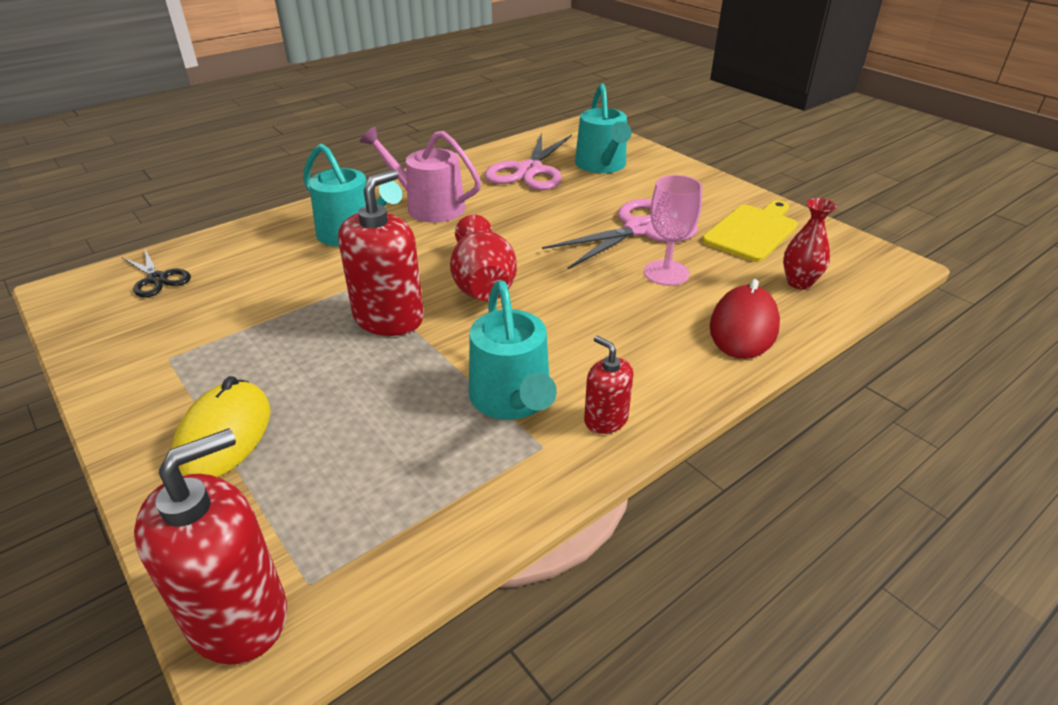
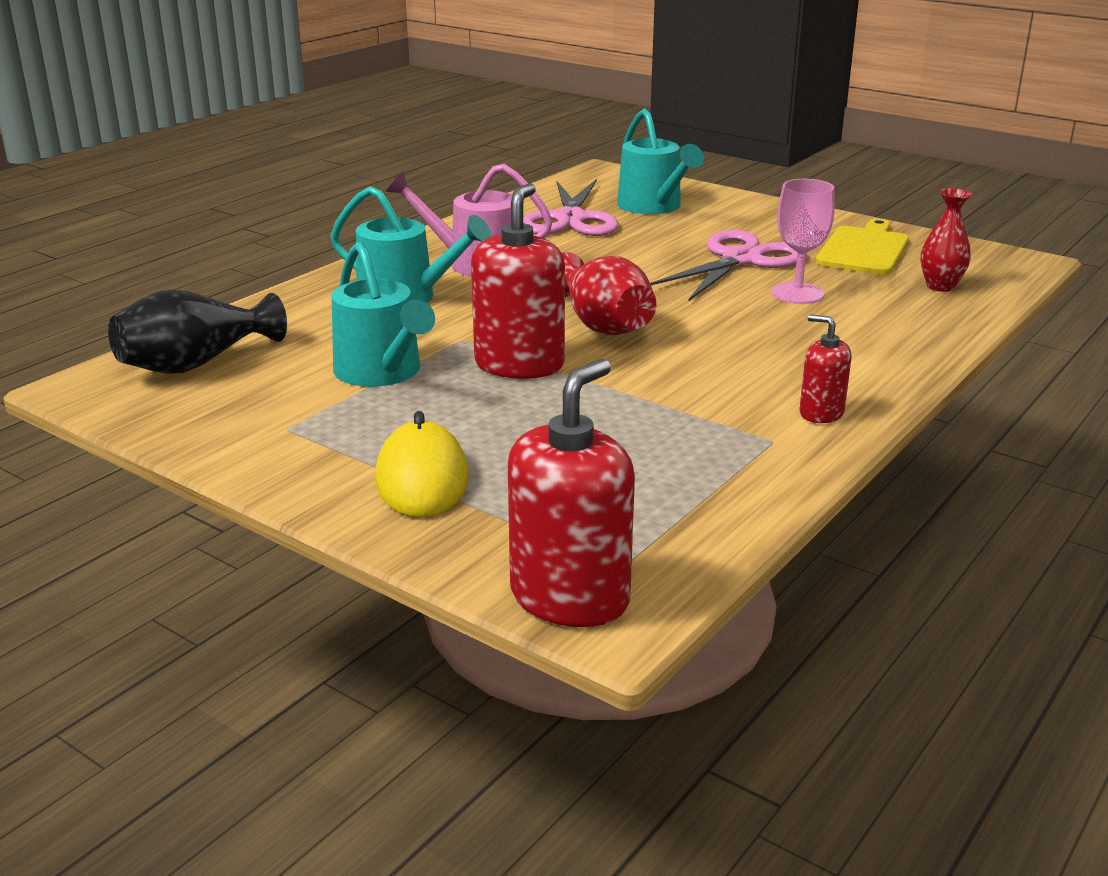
camera: 15 degrees left, 10 degrees down
black scissors [122,249,191,297] -> black vase [108,289,287,374]
turquoise watering can [469,280,557,420] -> turquoise watering can moved to [332,242,435,387]
red mouse [710,279,780,359] -> none

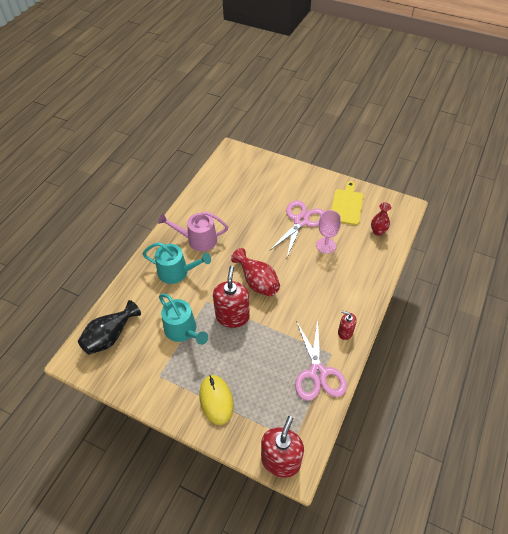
camera: 10 degrees left, 25 degrees up
pink scissors [523,179,618,236] -> pink scissors moved to [295,319,347,401]
turquoise watering can [617,108,704,214] -> none

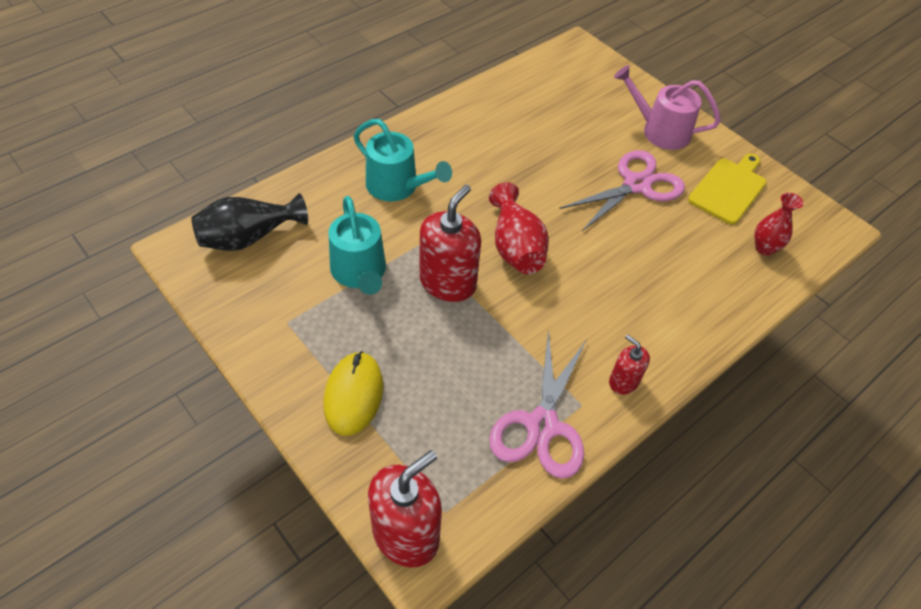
camera: 20 degrees right, 0 degrees up
pink watering can [158,212,228,251] -> pink watering can moved to [614,65,721,150]
pink goblet [316,210,341,254] -> none

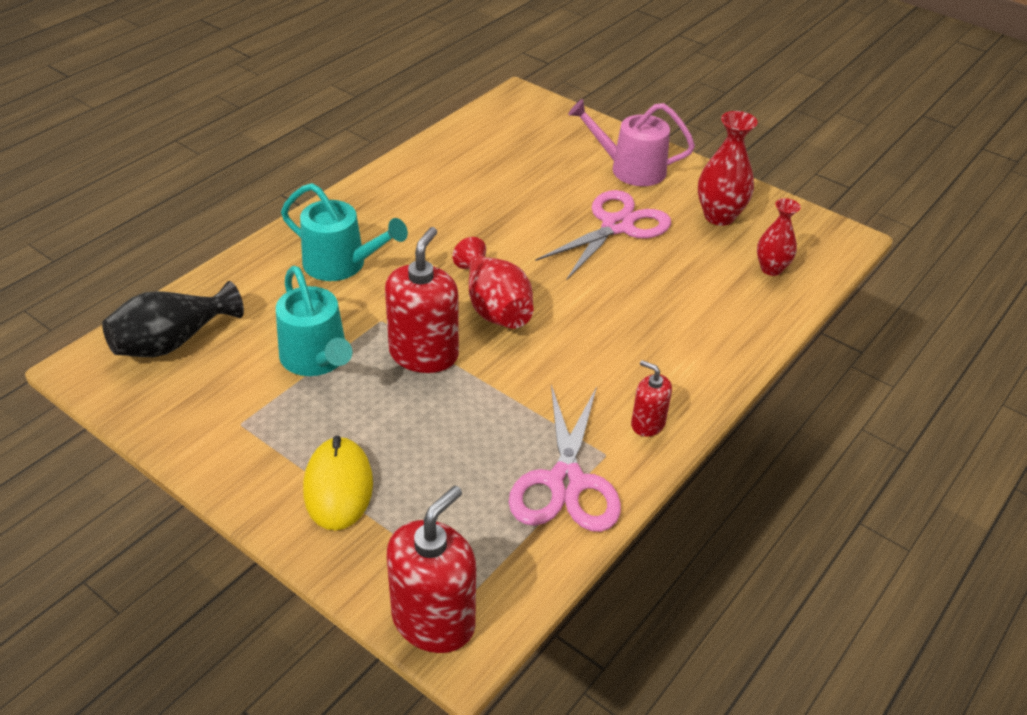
camera: 10 degrees left, 10 degrees down
yellow cutting board [688,154,766,225] -> red vase [698,111,758,226]

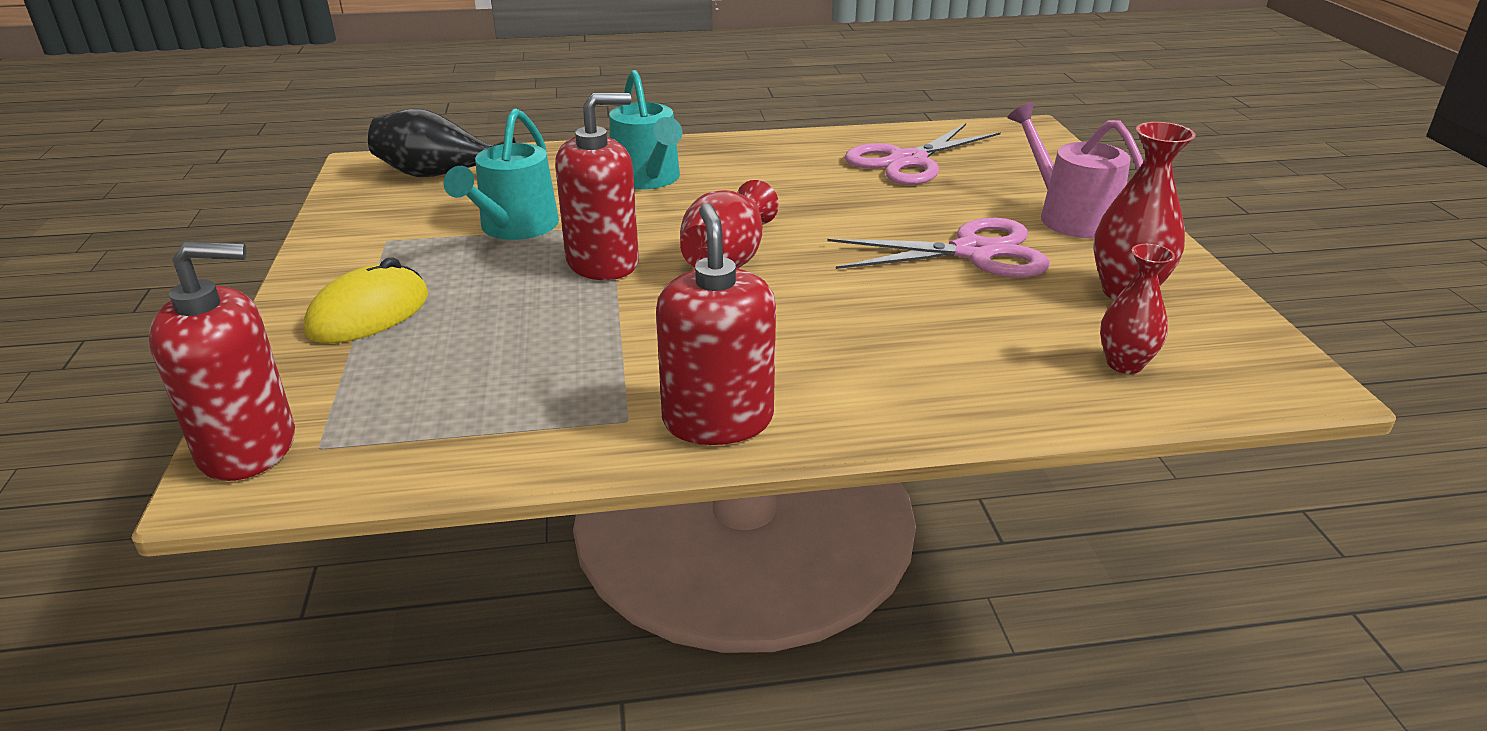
camera: 45 degrees right, 10 degrees down
pink scissors [509,385,621,532] -> pink scissors moved to [845,123,1001,185]
red soap dispenser [631,360,672,437] -> red soap dispenser [656,203,776,445], size x1.86

